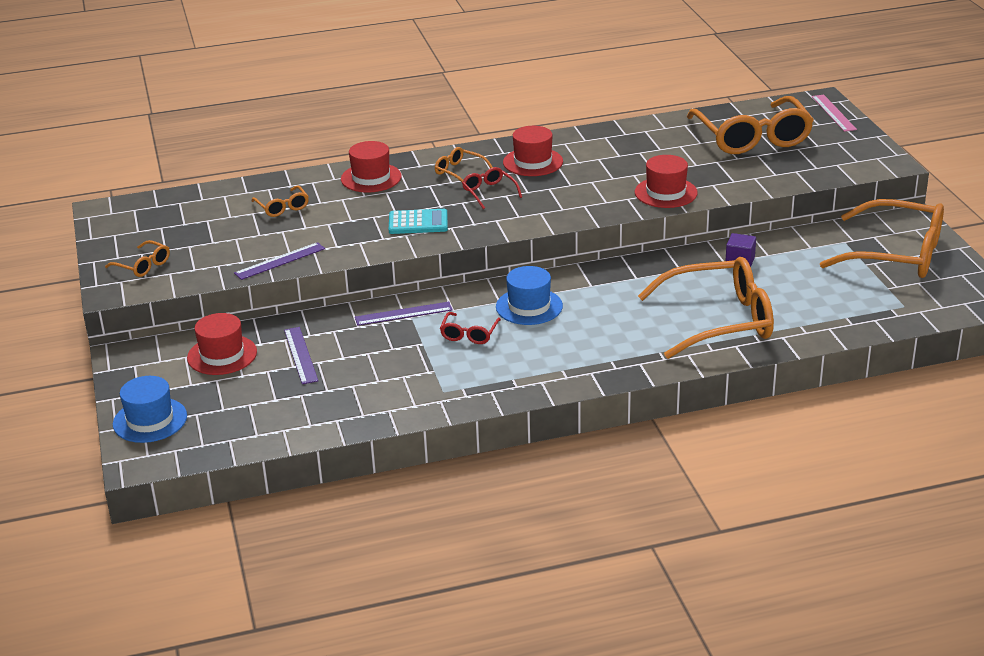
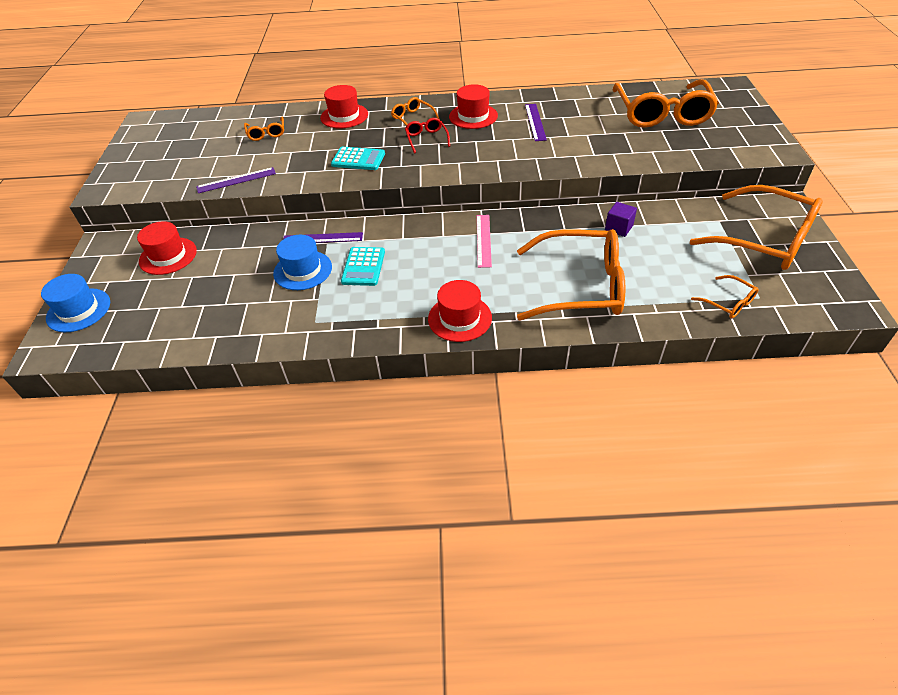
camera: 15 degrees right, 15 degrees up
orange glasses [105,240,170,277] -> orange glasses moved to [691,275,759,318]
purple ruler [284,327,318,384] -> purple ruler moved to [525,104,547,141]
red glasses [440,312,501,344] -> turquoise calculator [341,247,385,286]
blue hat [496,266,563,325] -> blue hat moved to [273,235,332,290]
red hat [635,155,698,208] -> red hat moved to [428,280,492,342]
pink ruler [812,95,857,132] -> pink ruler moved to [477,215,492,268]

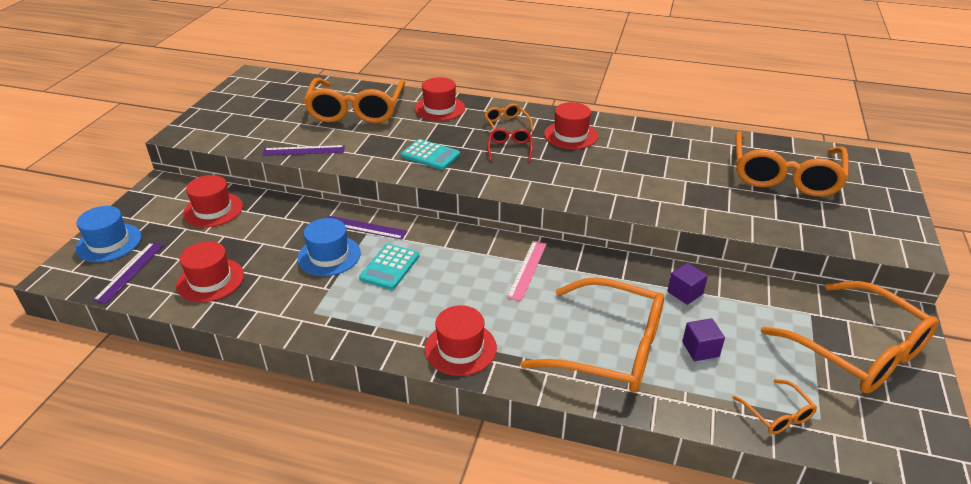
camera: 15 degrees right, 10 degrees down
orange glasses [244,117,284,141] -> orange glasses [304,78,405,123], size x2.28
purple ruler [525,104,547,141] -> purple ruler moved to [93,242,163,304]
none -> red hat [176,241,244,302]
none -> purple cube [682,318,725,361]

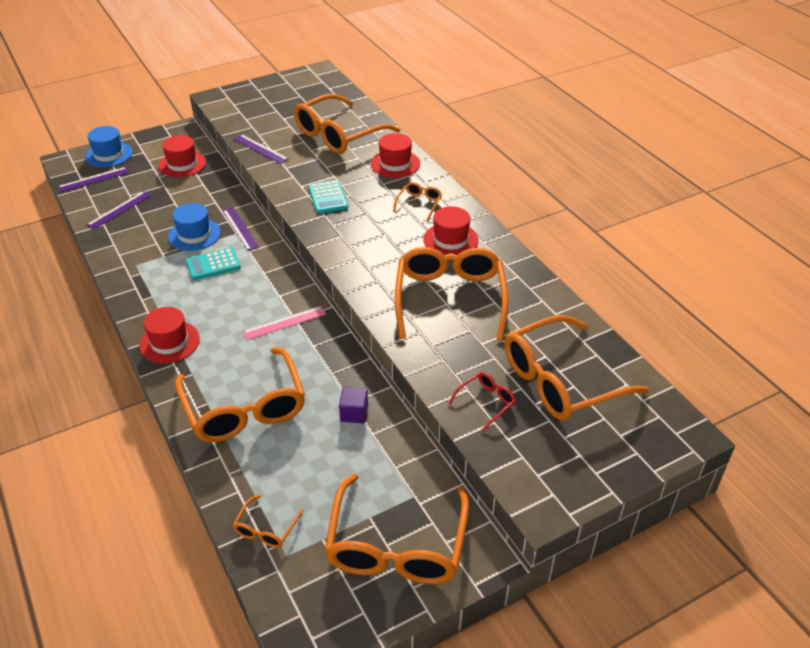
camera: 45 degrees right, 5 degrees up
red hat [176,241,244,302] -> purple ruler [87,191,151,229]
red glasses [488,128,533,162] -> red glasses moved to [448,372,516,432]
purple cube [682,318,725,361] -> none
none -> orange glasses [395,247,509,340]

